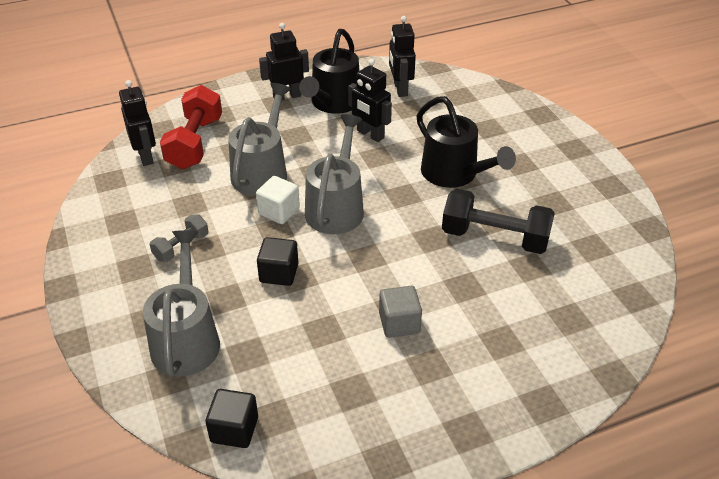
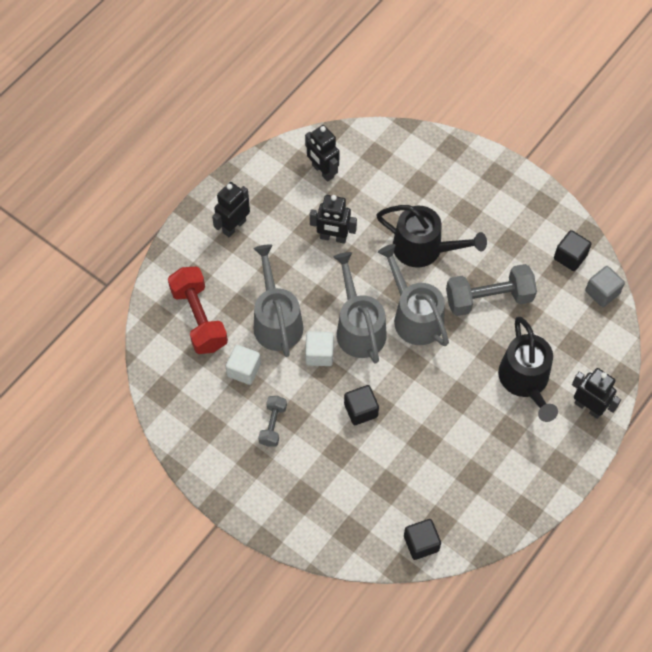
camera: 30 degrees left, 20 degrees up
black robot [119,80,156,166] -> black robot moved to [572,368,621,419]
grey watering can [143,230,220,377] -> grey watering can moved to [378,244,449,346]
black watering can [299,29,360,114] -> black watering can moved to [498,317,558,422]
grey cube [379,286,422,338] -> grey cube moved to [585,266,625,307]
black dumbbell [442,189,555,254] -> grey dumbbell [446,264,537,316]
none -> white cube [226,345,261,385]
none -> black cube [554,230,591,271]

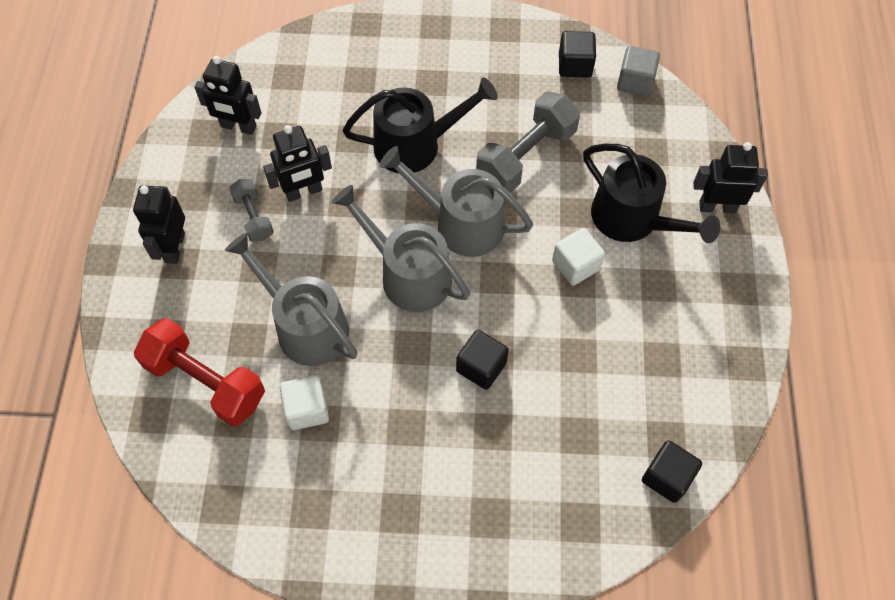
camera: 35 degrees left, 0 degrees up
grey dumbbell [258,396,287,447] -> grey dumbbell moved to [229,179,274,242]
white cube [305,331,334,366] -> white cube moved to [552,228,605,286]

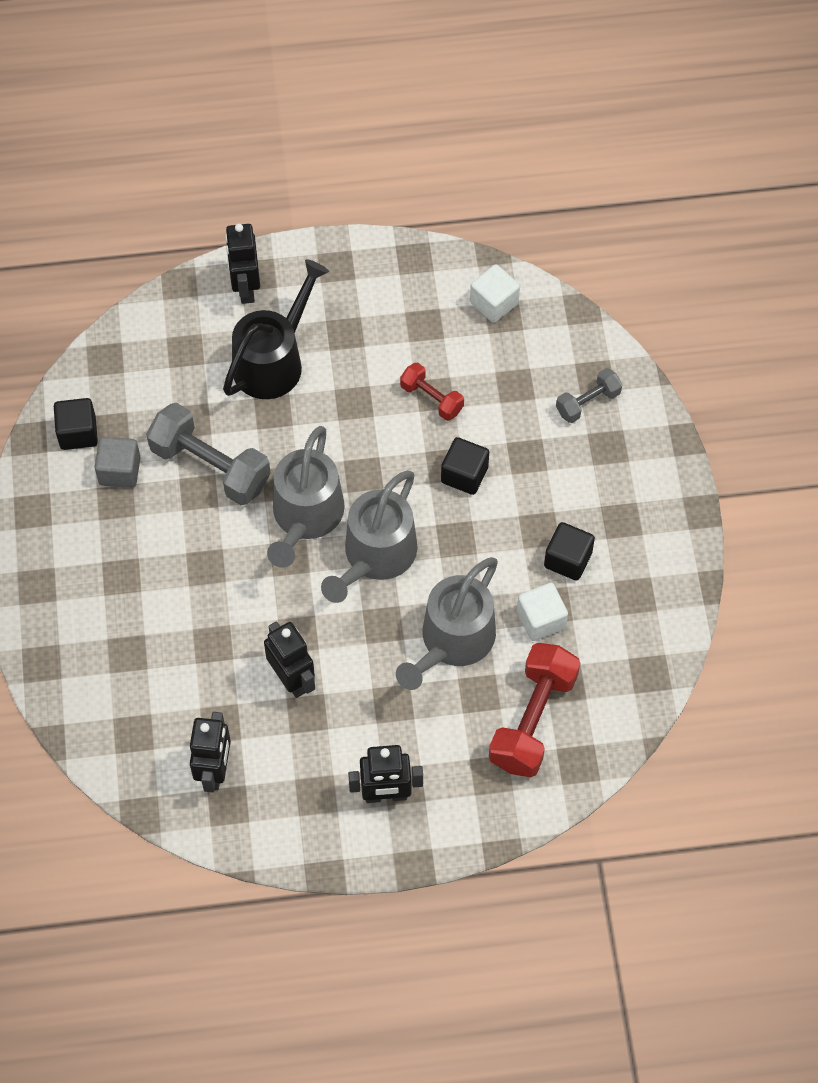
camera: 100 degrees left, 0 degrees up
grey dumbbell [229,179,274,242] -> grey dumbbell moved to [556,368,622,423]
black watering can [343,77,498,173] -> none
white cube [552,228,605,286] -> white cube moved to [470,264,520,323]
grey cube [617,46,660,96] -> grey cube moved to [95,437,141,488]
black cube [642,440,702,503] -> black cube moved to [544,522,595,581]
none -> red dumbbell [400,363,464,421]

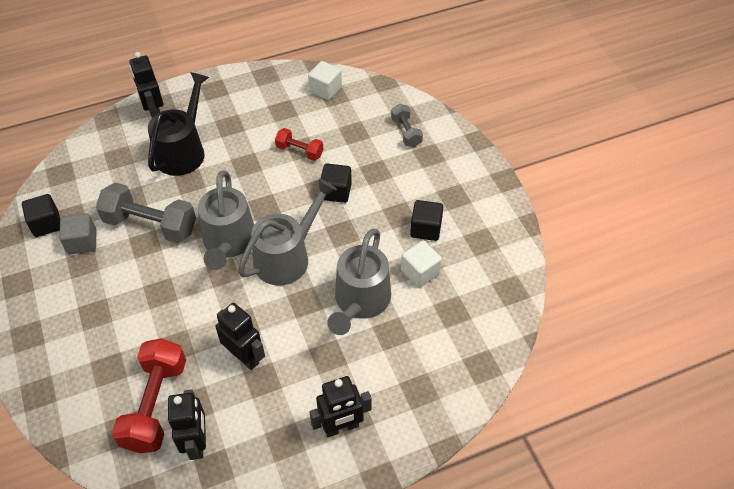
camera: 15 degrees left, 10 degrees down
grey watering can [321,470,417,603] -> grey watering can turned 150 degrees counterclockwise [238,179,337,286]
red dumbbell [489,643,580,777] -> red dumbbell moved to [112,338,186,453]
grey dumbbell [556,368,622,423] -> grey dumbbell turned 60 degrees counterclockwise [391,104,423,147]

